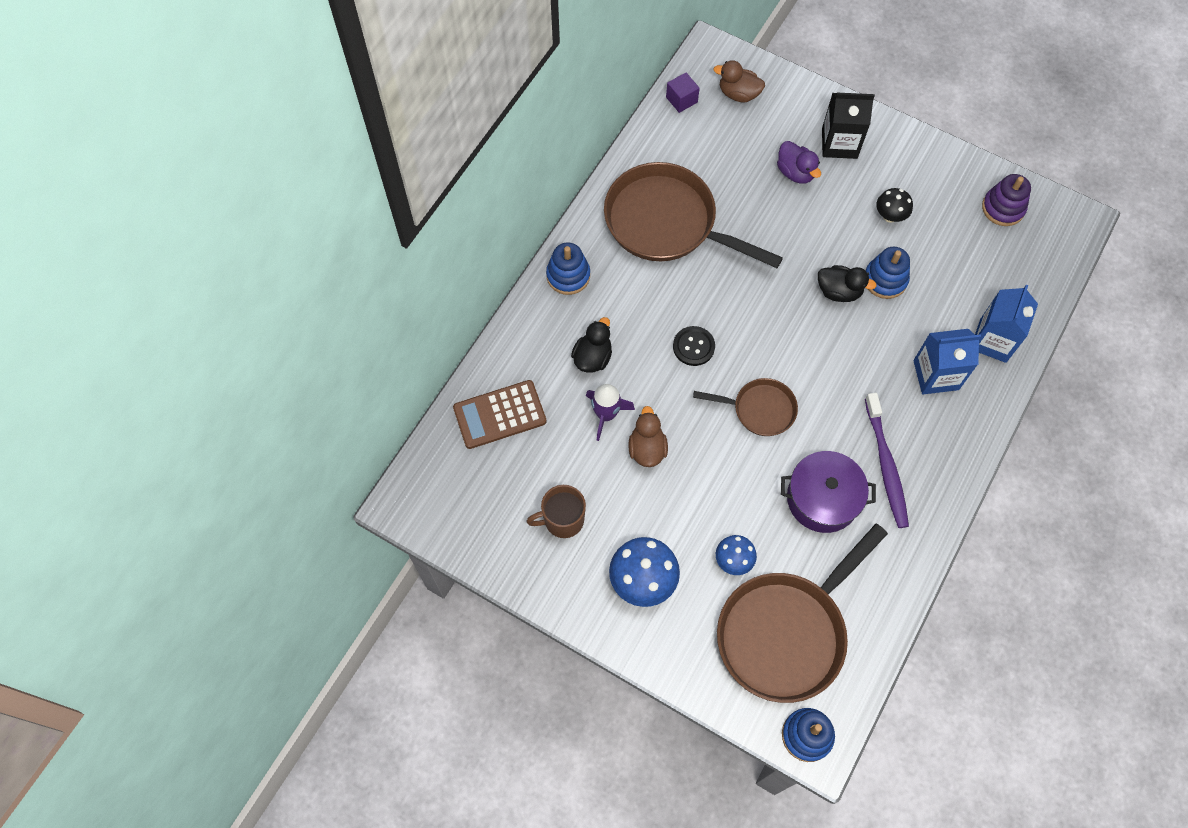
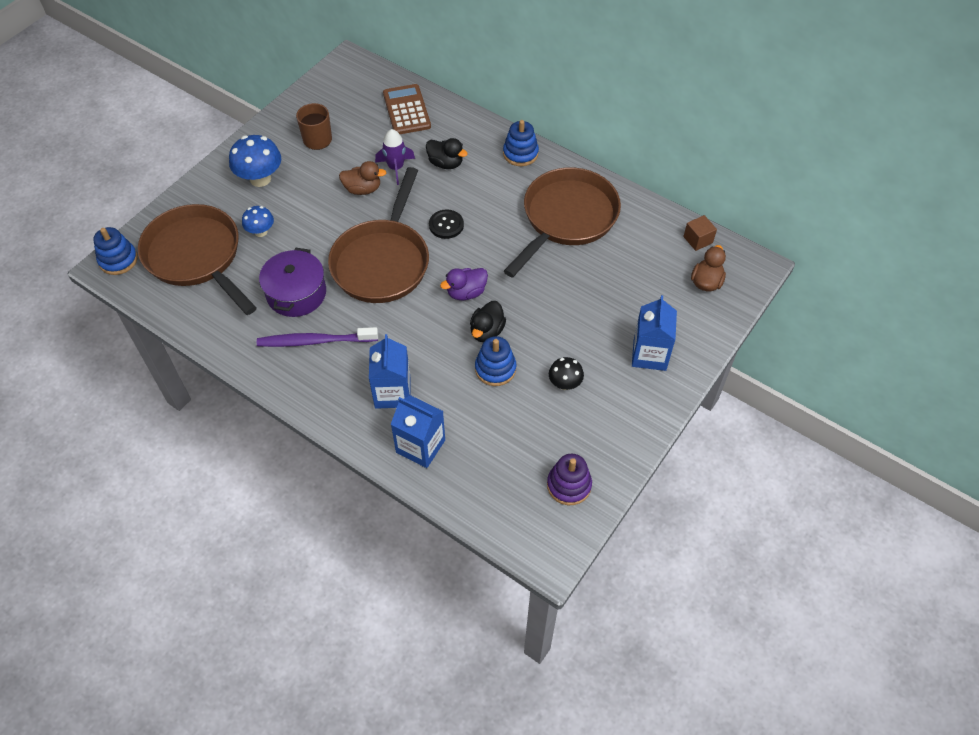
camera: 95 degrees right, 10 degrees down
purple cube [666,73,700,113] -> brown cube [683,215,717,251]
brown pan [693,378,798,436] -> brown pan [328,167,429,303], size x1.91
purple duck [777,141,821,184] -> purple duck moved to [440,268,488,300]
black carton [822,93,875,159] -> blue carton [632,295,677,371]

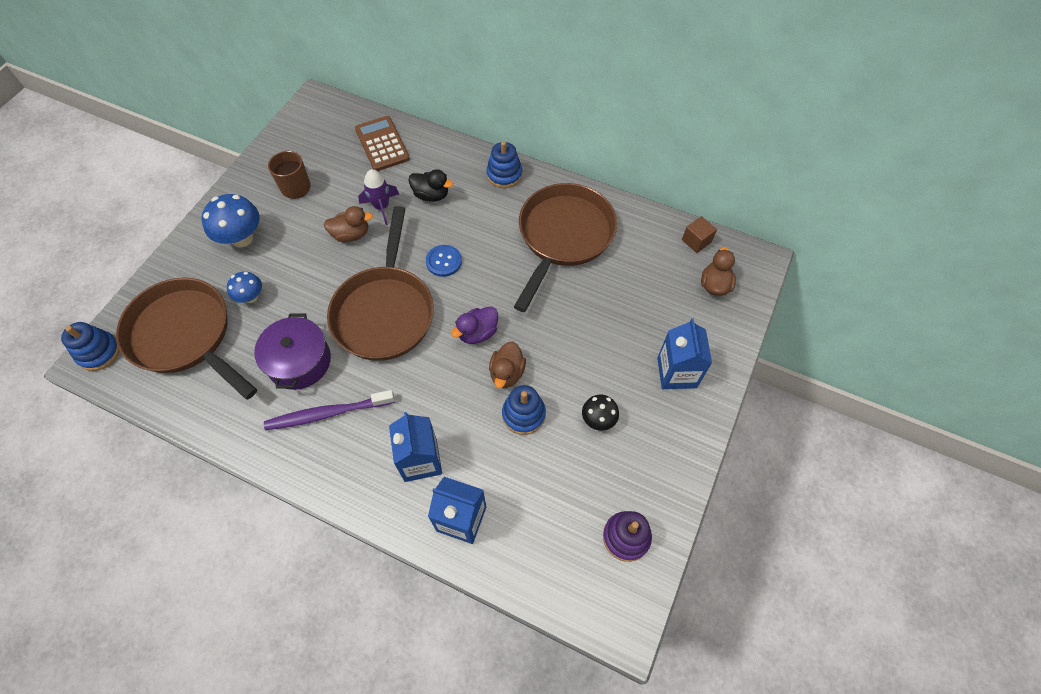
camera: 10 degrees left, 5 degrees up
black button [429,209,464,239] -> blue button [426,245,462,277]
black duck [470,301,506,342] -> brown duck [489,341,526,388]

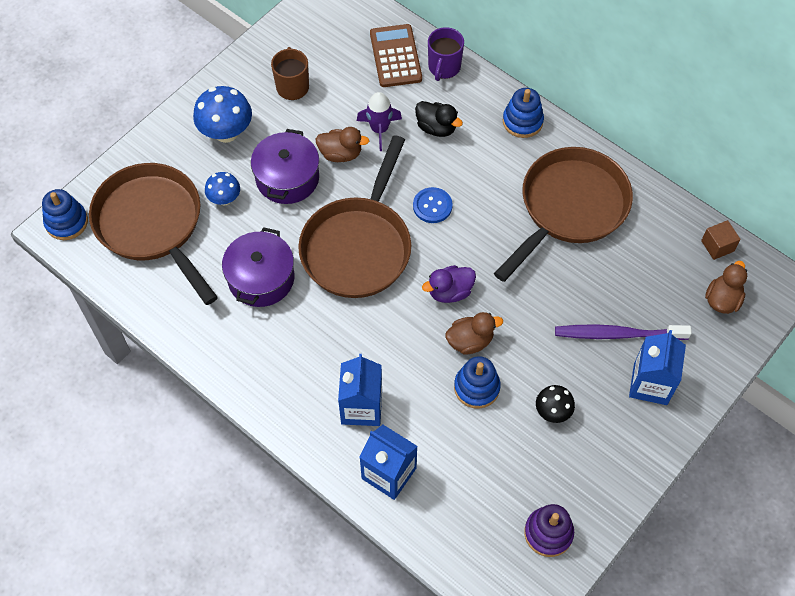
camera: 15 degrees right, 0 degrees up
purple toothbrush [264,390,395,430] -> purple toothbrush moved to [555,324,692,340]
brown duck [489,341,526,388] -> brown duck turned 135 degrees counterclockwise [445,312,503,355]
none -> purple pot [251,129,319,204]
none -> purple mug [428,27,464,81]

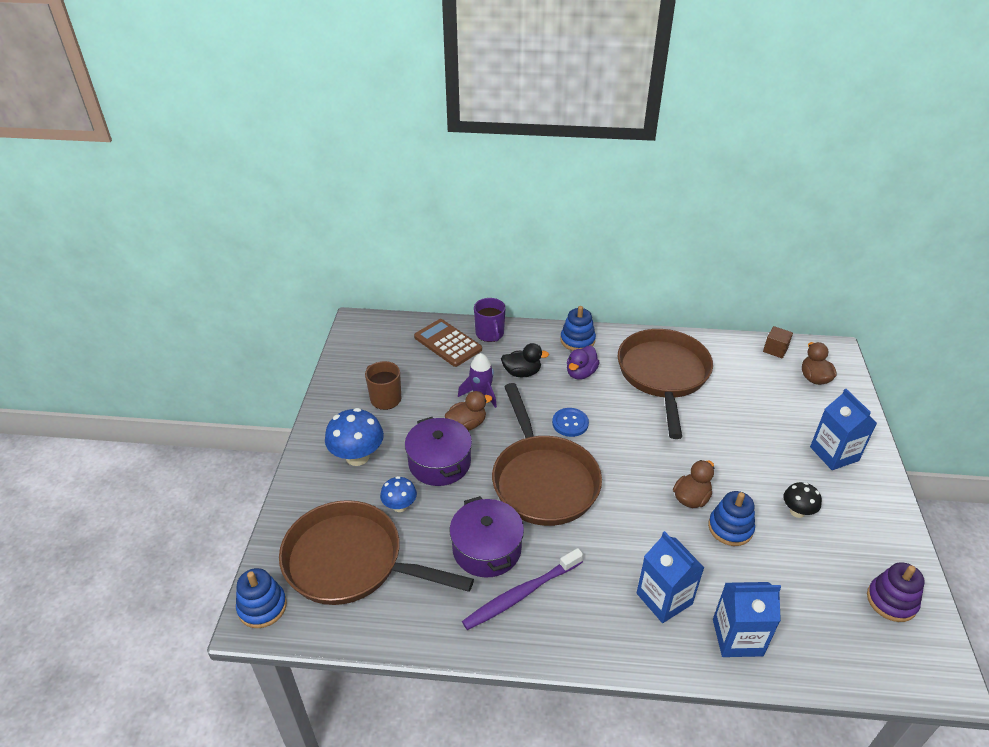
camera: 35 degrees left, 20 degrees down
purple duck [422,265,476,303] -> purple duck moved to [567,346,600,380]
purple toothbrush [555,324,692,340] -> purple toothbrush moved to [462,548,583,630]

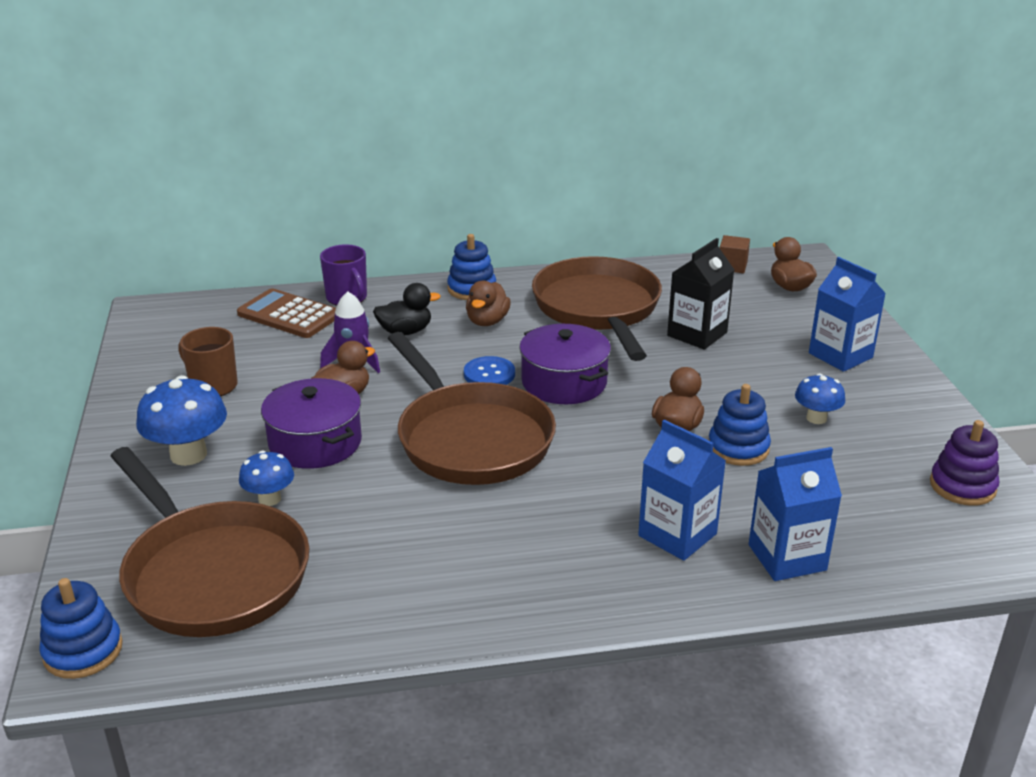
camera: 15 degrees left, 10 degrees down
brown pan [279,500,474,605] -> brown pan turned 135 degrees counterclockwise [110,447,310,637]
purple pot [450,496,524,578] -> purple pot moved to [519,324,611,404]
purple toothbrush [462,548,583,630] -> none
purple duck [567,346,600,380] -> brown duck [466,281,511,326]
black mushroom [783,482,822,518] -> blue mushroom [795,373,845,424]
none -> black carton [667,238,734,350]

